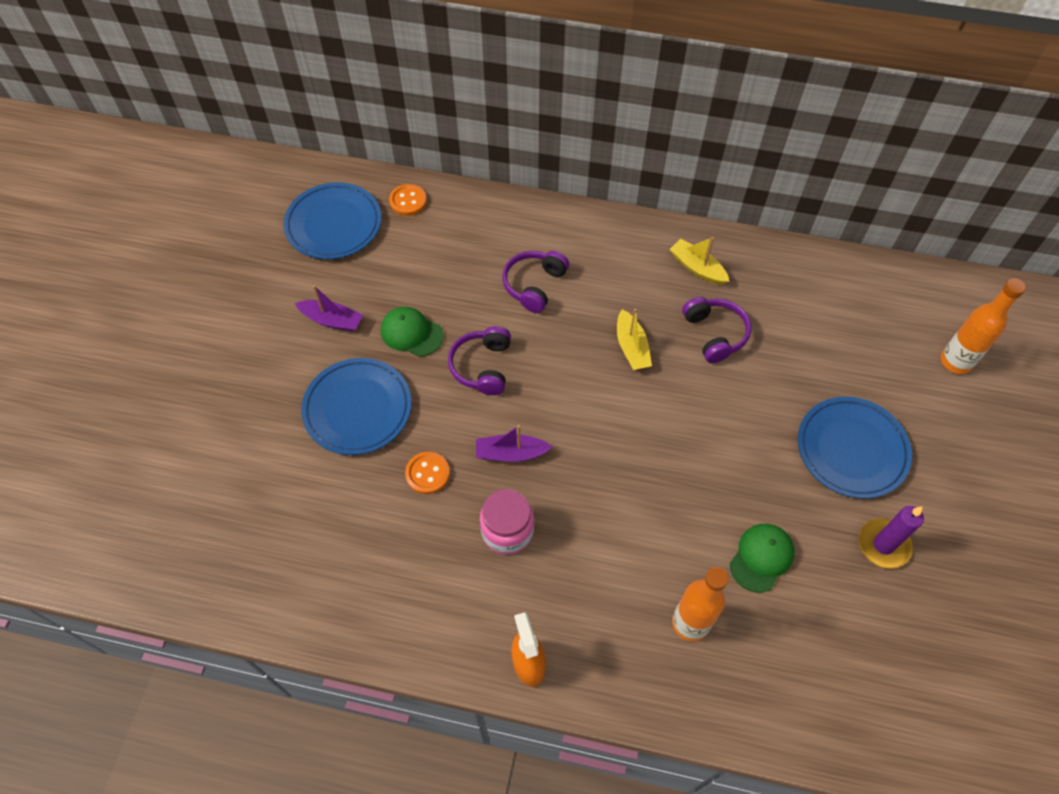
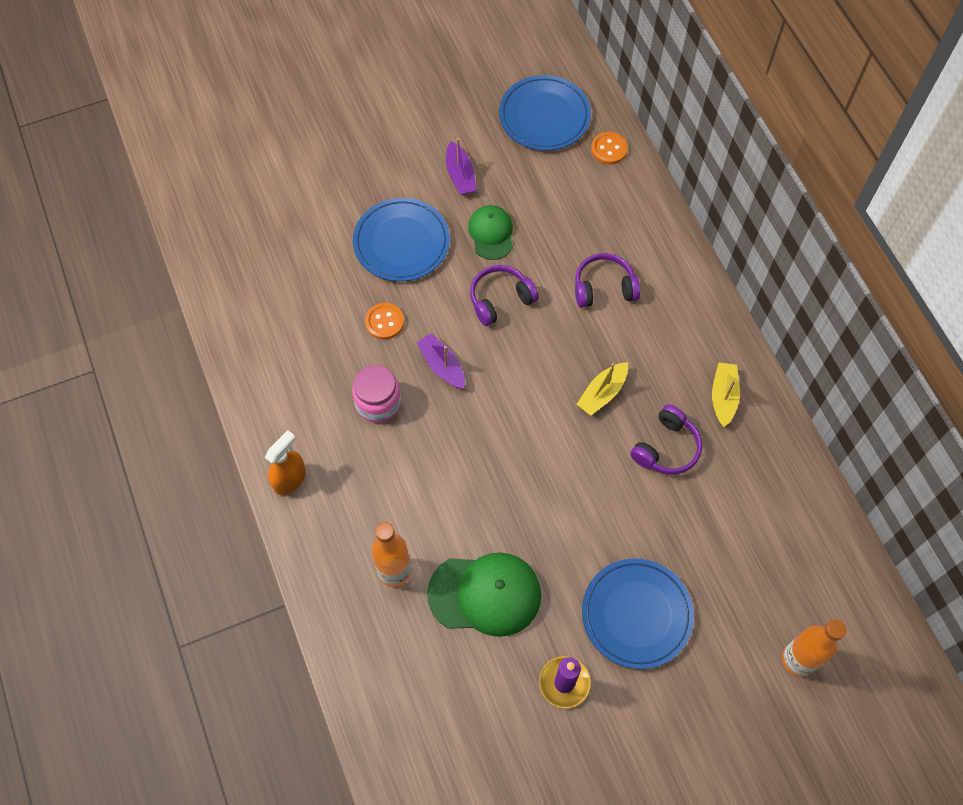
camera: 55 degrees right, 5 degrees up
green cap [730,524,795,593] -> green cap [427,552,541,637], size x1.64

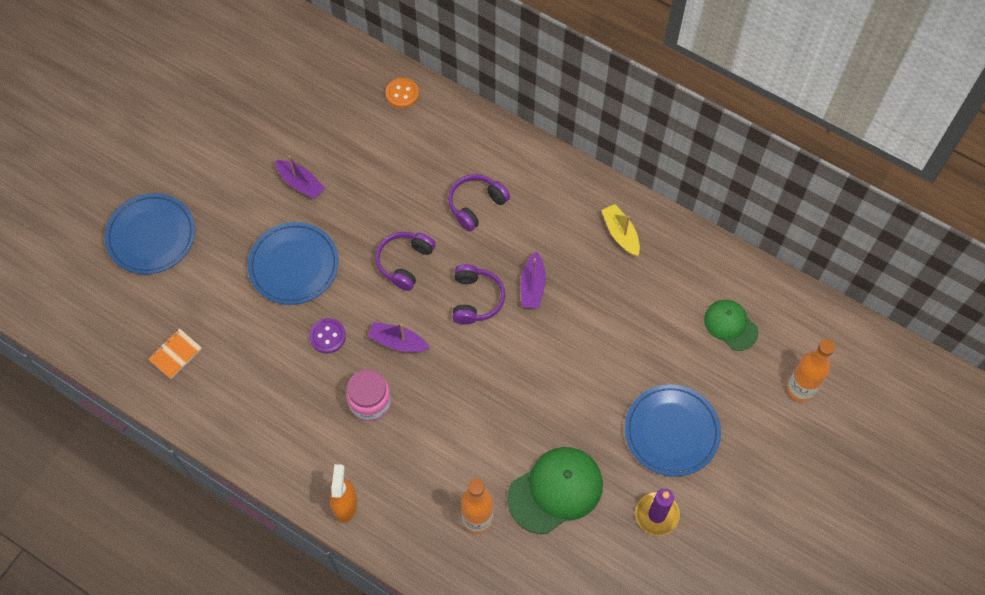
camera: 35 degrees left, 0 degrees up
orange button [365,303,404,340] -> purple button [309,318,346,353]
green cap [468,205,513,260] -> green cap moved to [704,300,759,351]
blue plate [499,75,591,151] -> blue plate moved to [104,193,195,274]
yellow boat [576,362,628,416] -> purple boat [521,251,546,309]
purple headphones [630,405,702,475] -> purple headphones moved to [452,264,505,325]
none -> orange notebook [148,328,202,379]

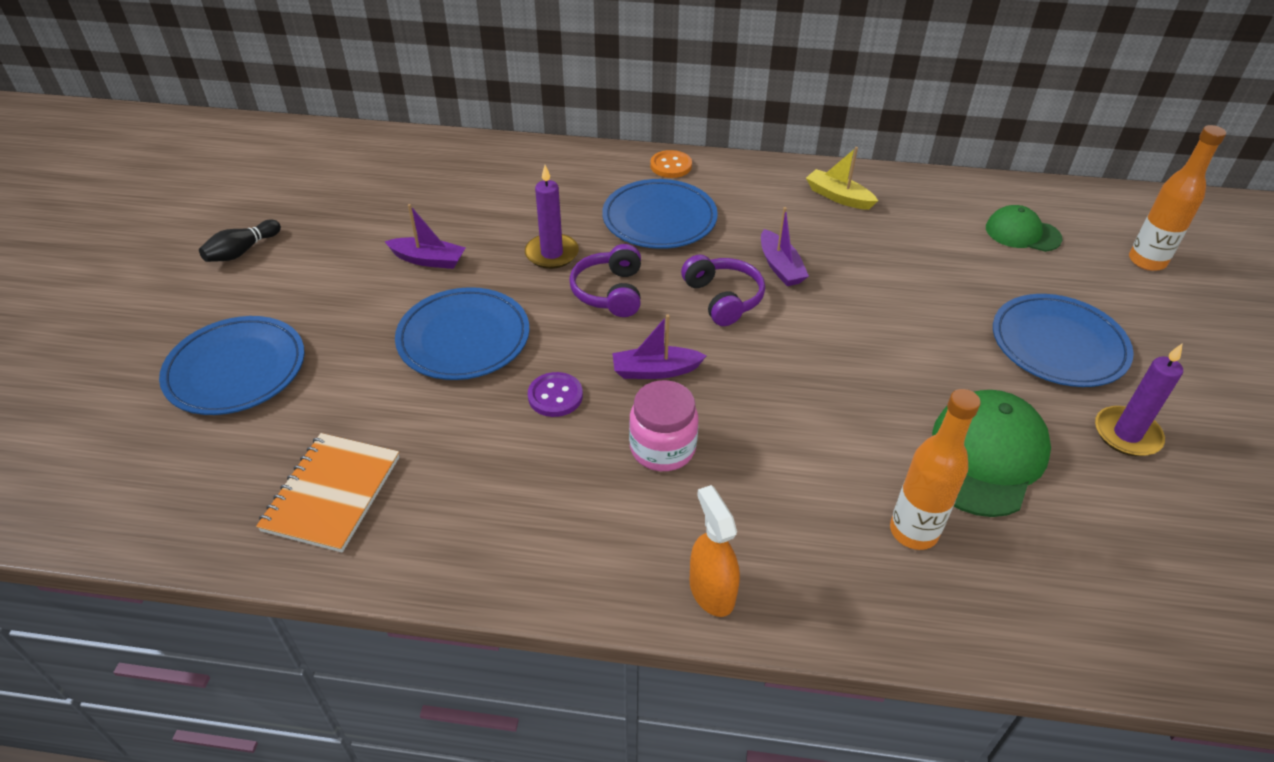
camera: 25 degrees left, 20 degrees down
orange notebook [148,328,202,379] -> orange notebook [256,433,399,552], size x1.69
orange button [385,78,419,108] -> orange button moved to [650,150,692,178]
purple headphones [448,174,510,232] -> blue plate [602,179,718,249]
none -> black bowling pin [199,220,281,262]
none -> purple candle [525,165,579,269]

